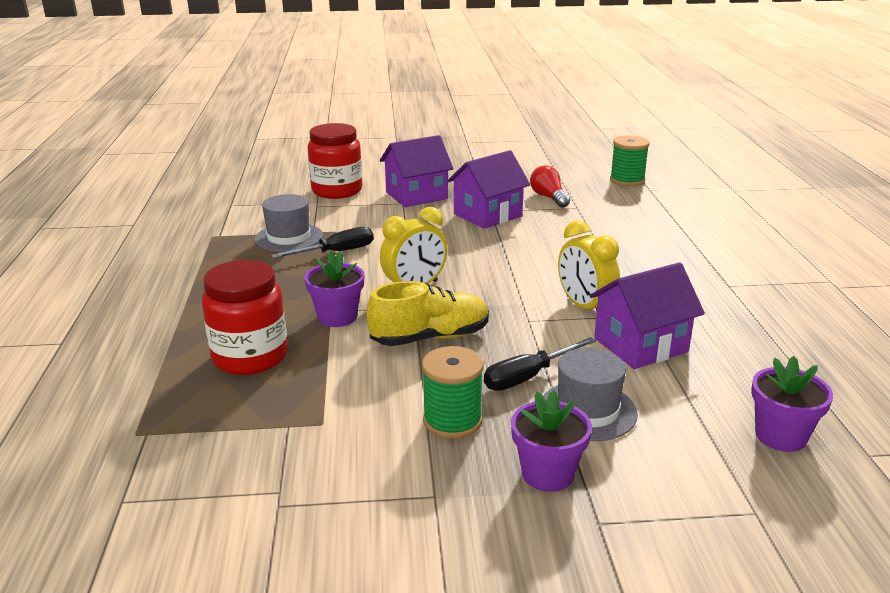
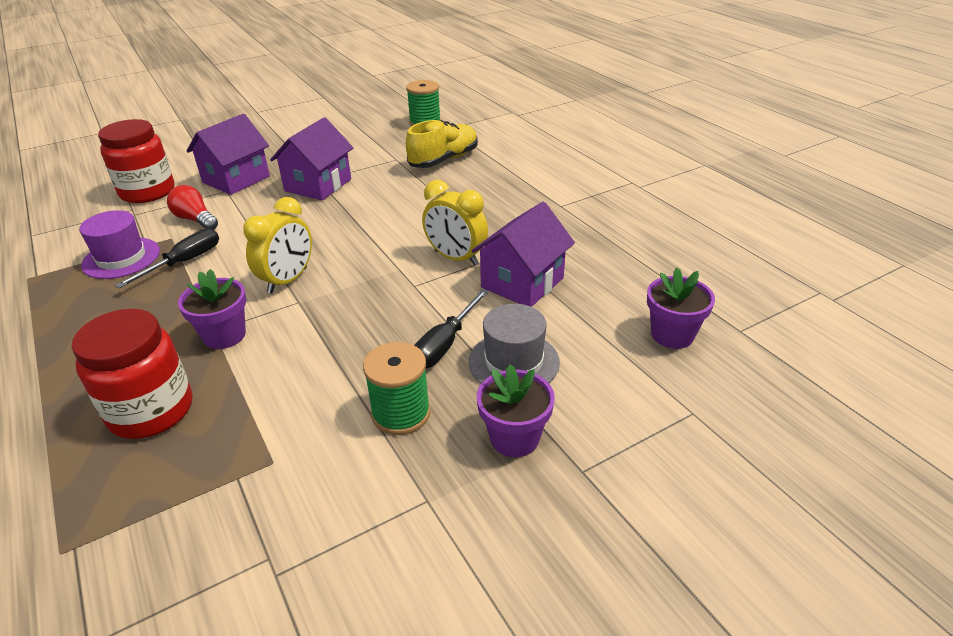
camera: 25 degrees left, 10 degrees up
grey hat [255,194,323,252] -> purple hat [79,210,160,279]
yellow shoe [367,281,489,346] -> yellow shoe moved to [406,120,478,168]
red light bulb [530,165,570,208] -> red light bulb moved to [167,185,218,229]

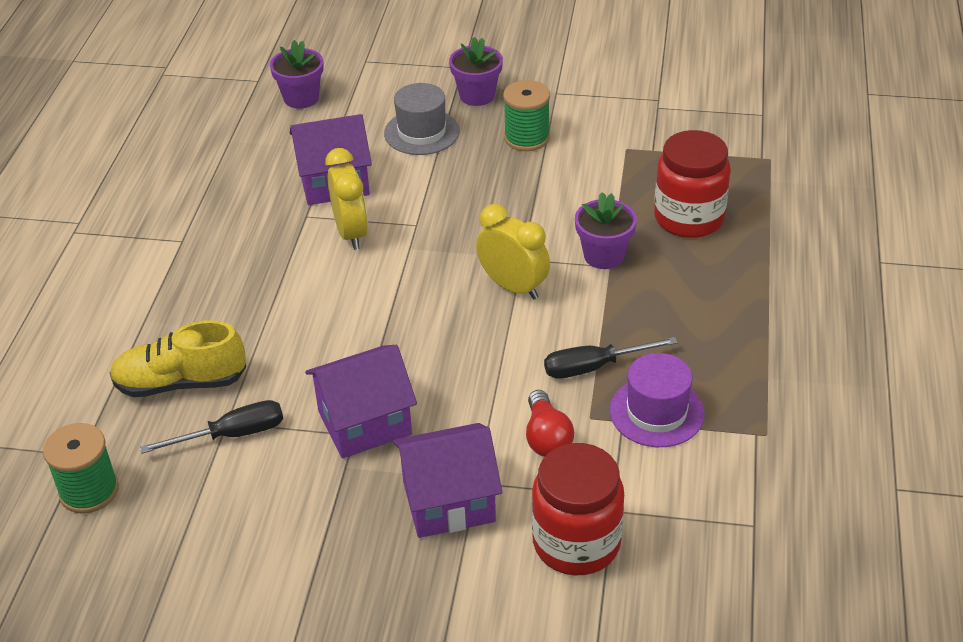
camera: 140 degrees left, 5 degrees up
yellow clock [243,197,312,294] -> yellow clock turned 60 degrees clockwise [476,204,550,300]
black screwdriver [414,289,489,368] -> black screwdriver moved to [140,400,283,454]

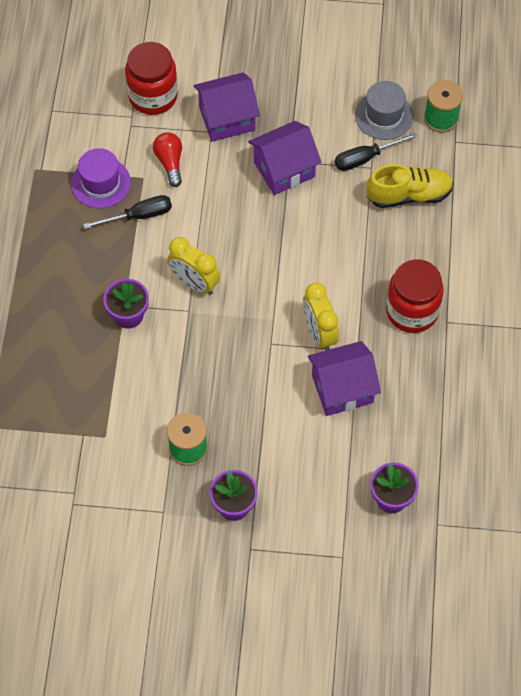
camera: 175 degrees right, 20 degrees up
grey hat [384,83,460,155] -> grey hat moved to [355,81,413,140]
red jar [654,130,731,238] -> red jar moved to [386,259,444,333]

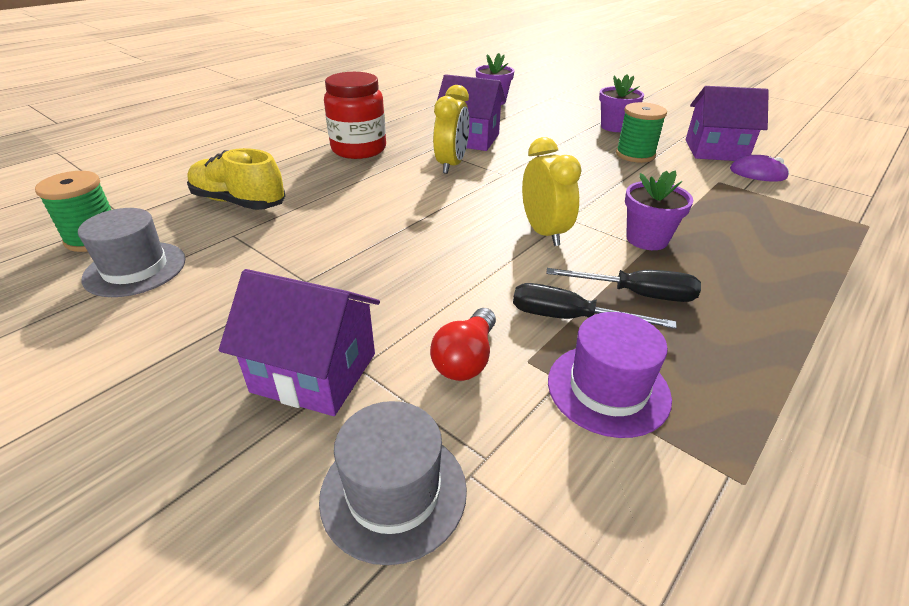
camera: 145 degrees left, 25 degrees down
red jar [125,42,178,115] -> grey hat [319,401,467,565]
purple house [248,121,322,195] -> purple house moved to [685,86,769,161]
black screwdriver [335,132,417,171] -> black screwdriver moved to [546,268,701,302]
none -> purple mouse [730,155,789,182]

